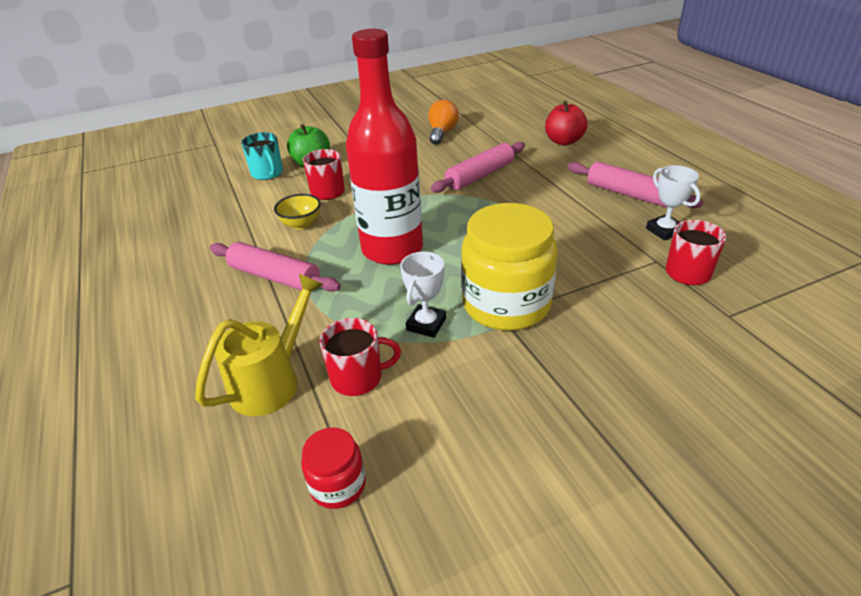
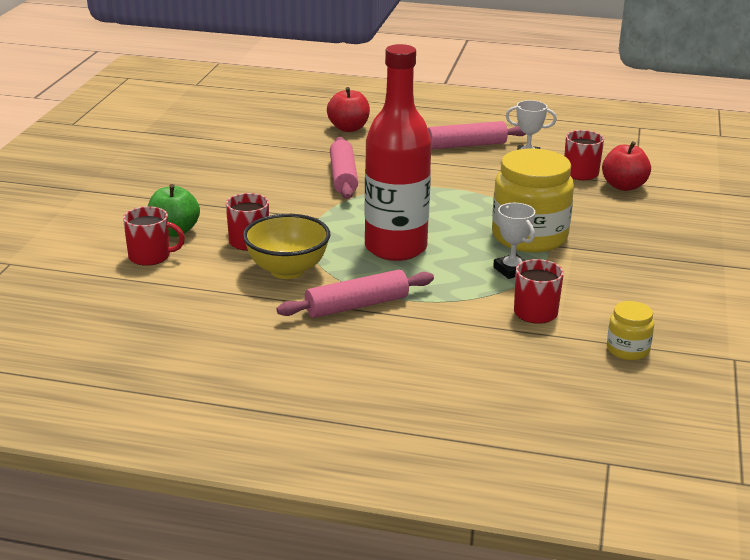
camera: 55 degrees left, 10 degrees down
yellow watering can [195,274,324,416] -> none
turquoise mug [241,132,283,180] -> red mug [123,206,185,266]
yellow bowl [274,194,321,230] -> yellow bowl [243,214,330,279], size x1.69
red jar [301,427,366,509] -> yellow jar [607,301,654,360]
orange light bulb [428,100,459,144] -> none
none -> red apple [602,141,651,191]

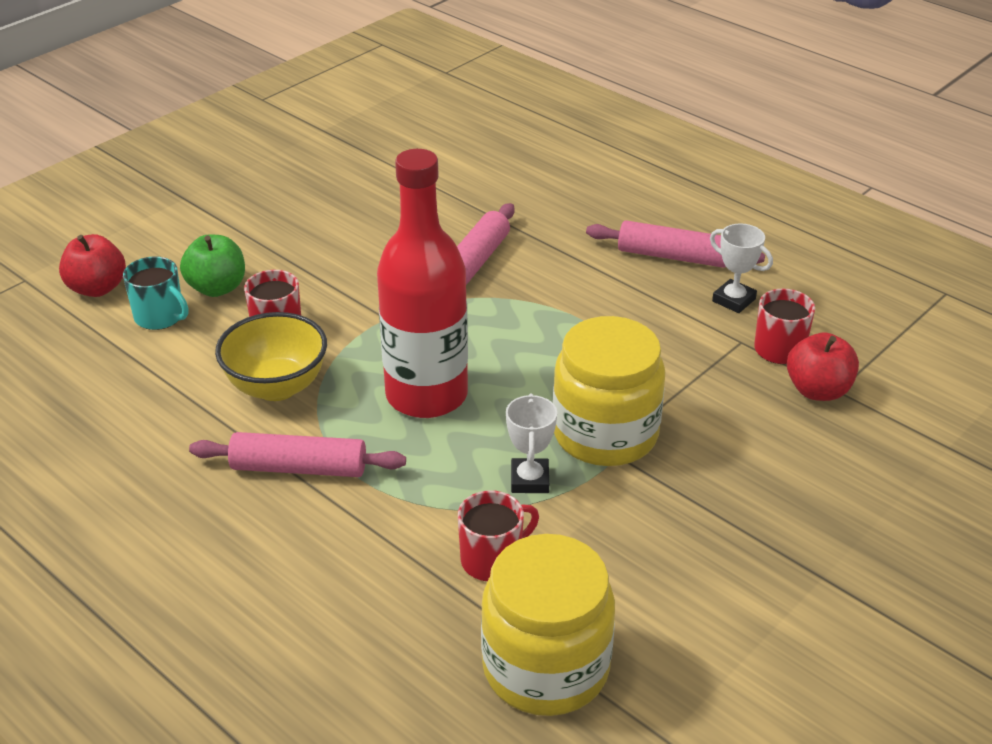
camera: 30 degrees right, 10 degrees up
red mug [123,206,185,266] -> turquoise mug [123,256,188,330]
red apple [327,87,370,132] -> red apple moved to [59,234,126,297]
yellow jar [607,301,654,360] -> yellow jar [481,534,615,716], size x2.09

